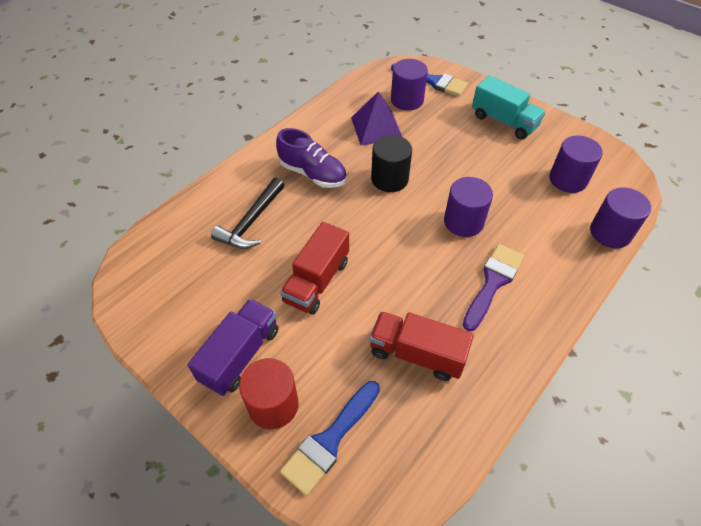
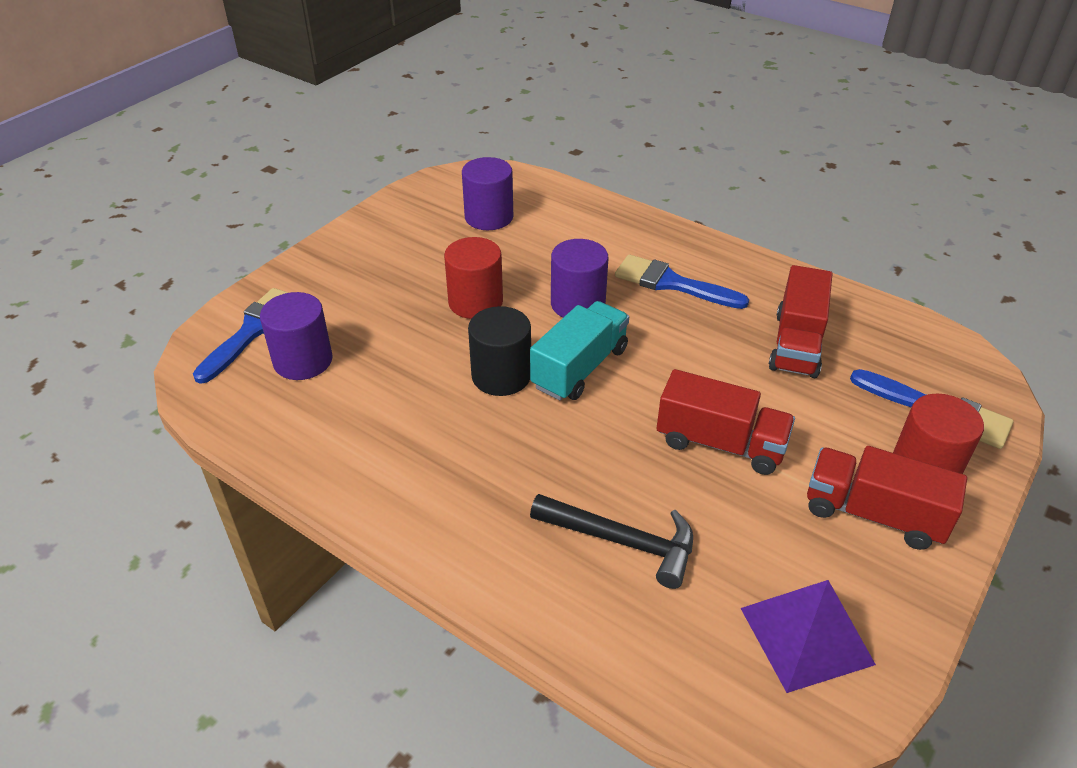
camera: 95 degrees left, 10 degrees down
purple truck [188,299,279,396] -> red truck [807,446,967,550]
purple shoe [276,128,347,188] -> none
purple pyramid [351,91,402,146] -> purple pyramid moved to [741,580,876,693]
purple brush [463,244,524,331] -> blue brush [615,254,749,309]
turquoise truck [472,75,546,139] -> turquoise truck moved to [530,301,629,400]
purple cylinder [590,187,651,248] -> none
none -> red cylinder [444,237,503,319]

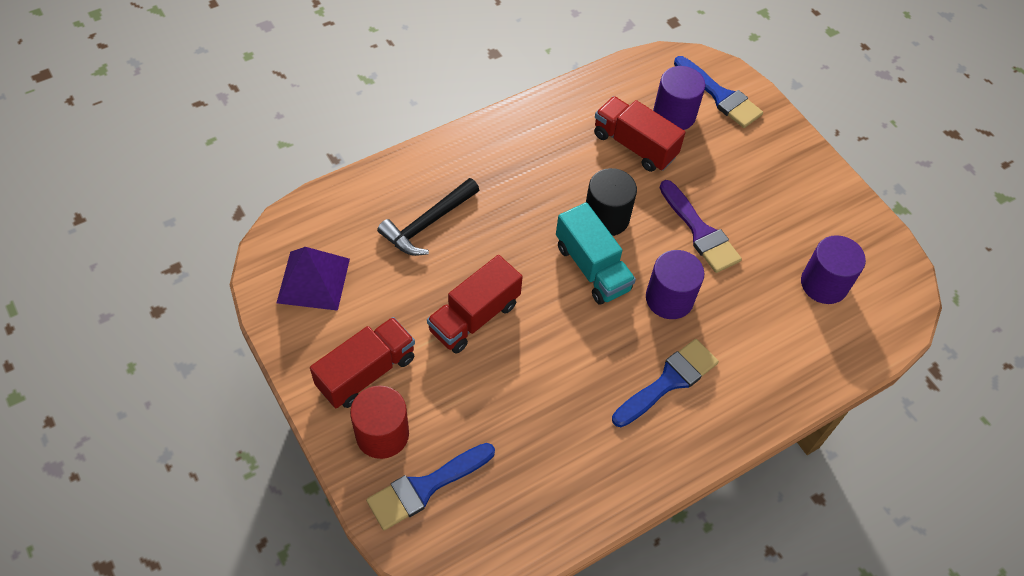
camera: 110 degrees right, 15 degrees up
red cylinder [444,237,503,319] -> purple brush [660,180,742,273]
red truck [769,265,832,378] -> red truck moved to [594,96,685,172]

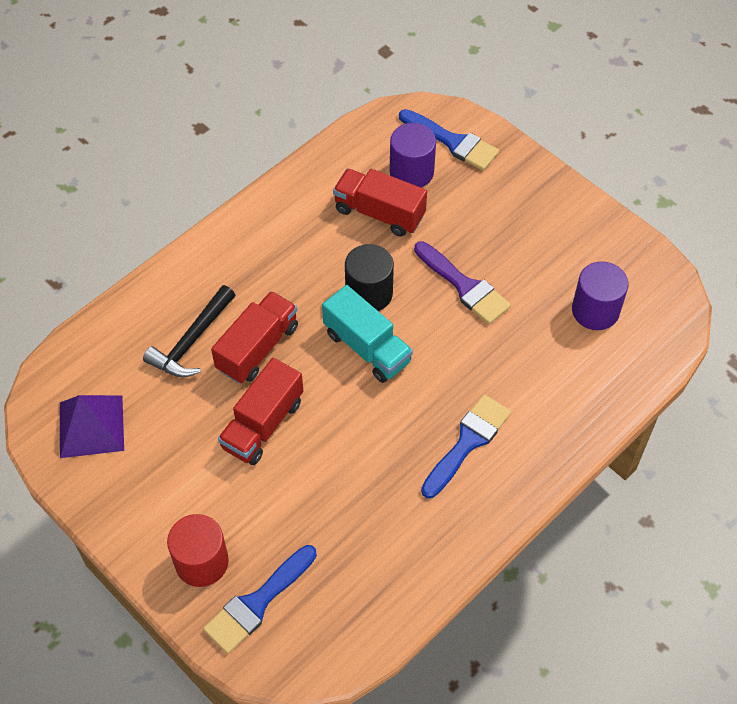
camera: 10 degrees left, 0 degrees up
red truck [310,317,415,408] -> red truck moved to [211,291,298,384]
purple cylinder [646,250,705,319] -> none

